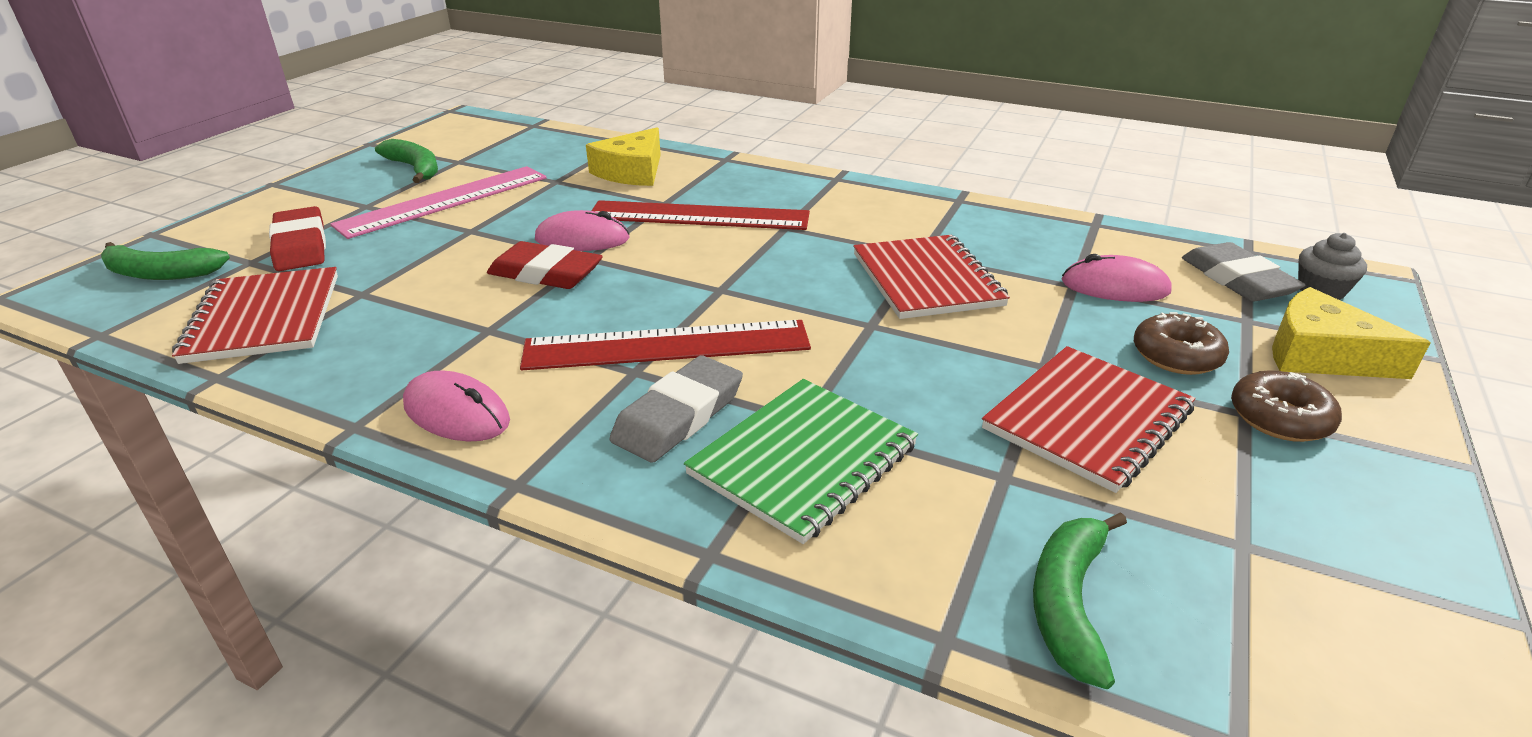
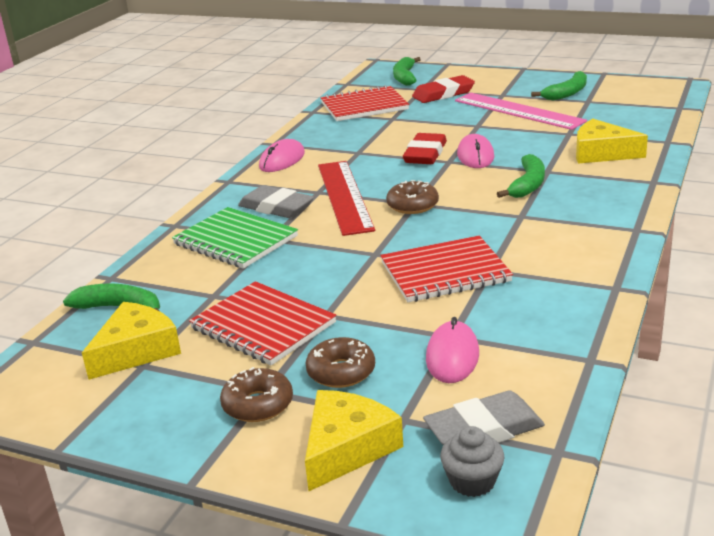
camera: 90 degrees right, 5 degrees down
red ruler [591,200,810,230] -> green banana [497,154,545,198]
none -> yellow cheese [82,302,181,380]
none -> brown donut [386,180,439,214]

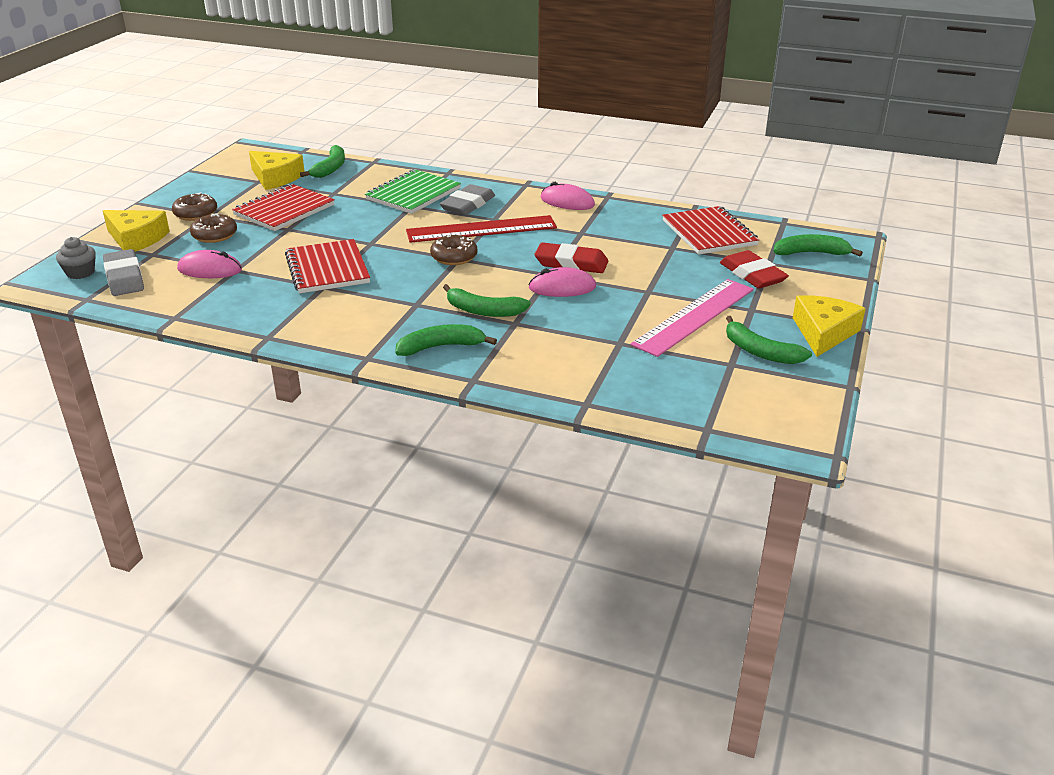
camera: 85 degrees right, 5 degrees up
yellow cheese [576,119,648,164] -> yellow cheese moved to [793,295,866,357]
none -> green banana [395,324,497,356]

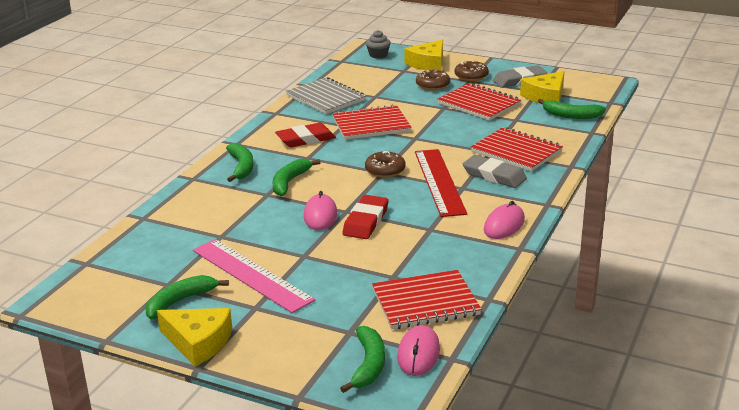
camera: 95 degrees right, 5 degrees down
grey eraser [103,249,144,296] -> grey eraser moved to [493,65,547,88]
pink mouse [177,250,242,278] -> pink mouse moved to [397,325,440,376]
green notebook [365,169,461,214] -> red notebook [471,127,563,171]
red eraser [720,250,789,288] -> red eraser moved to [275,123,336,147]
none -> grey notebook [286,77,366,114]

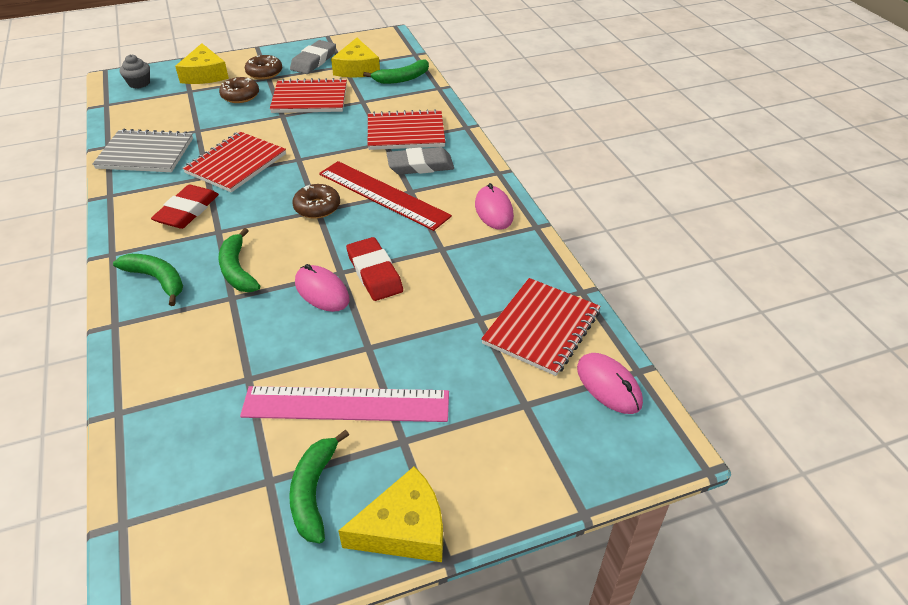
camera: 45 degrees left, 15 degrees up
green banana [340,326,385,393] -> none

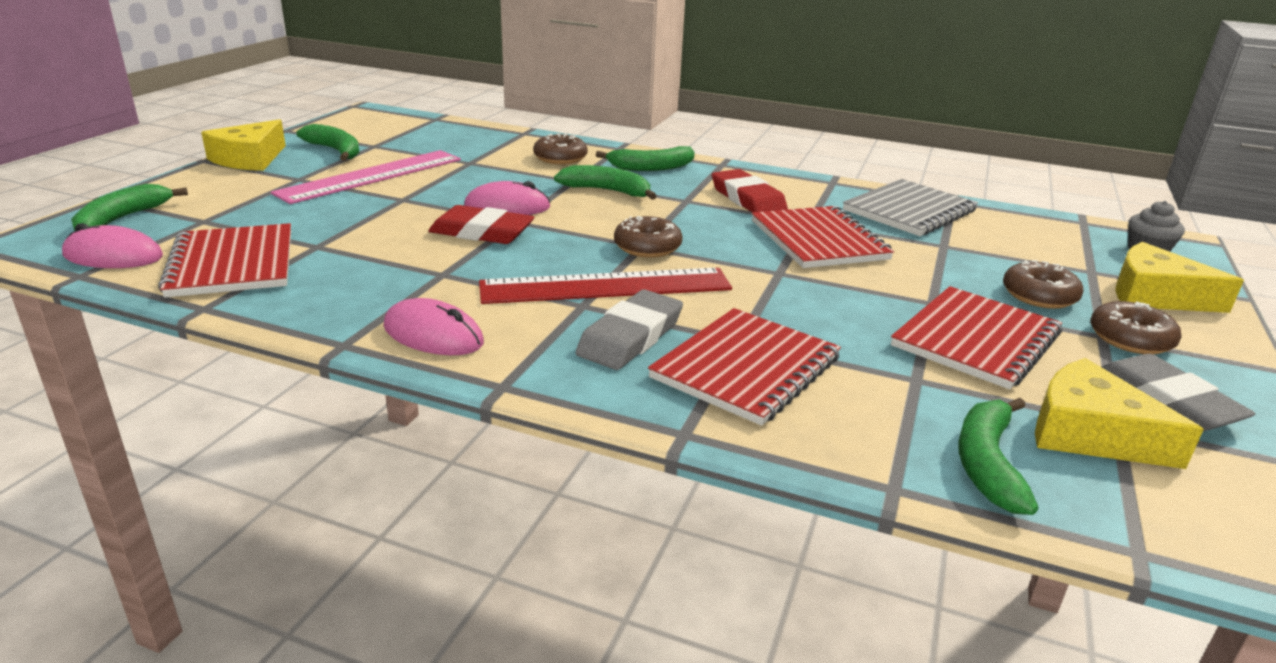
camera: 130 degrees right, 15 degrees down
none -> green banana [71,184,188,231]
none -> brown donut [533,134,587,164]

